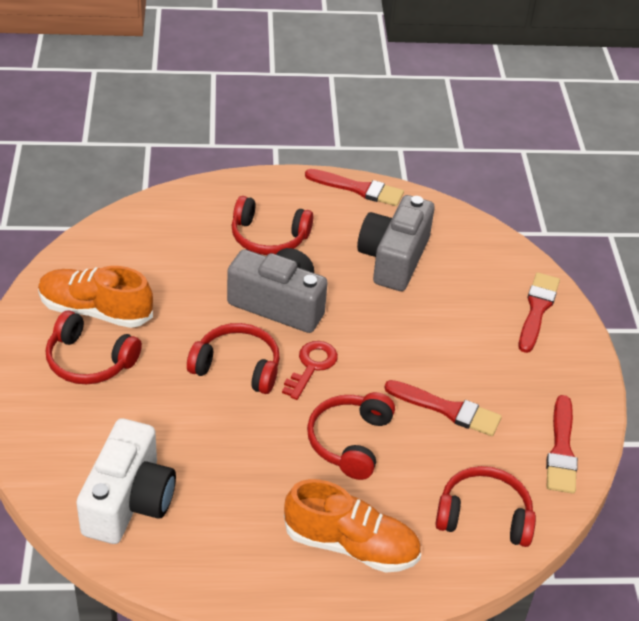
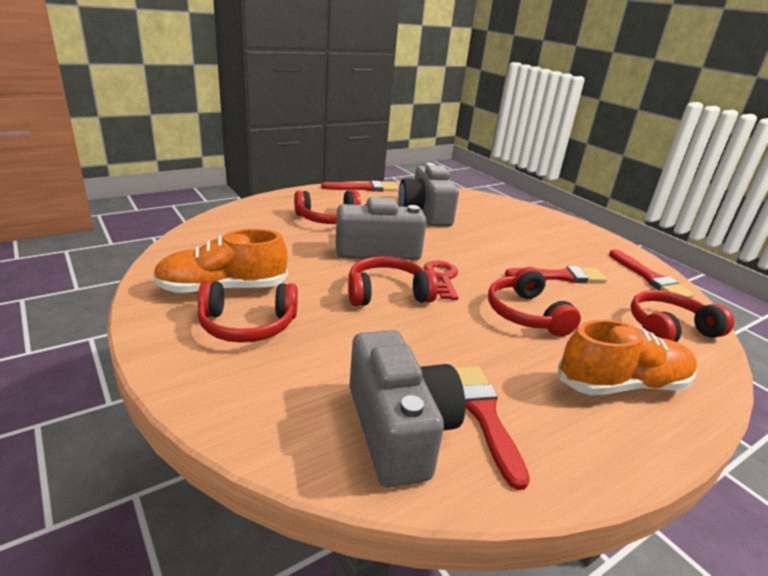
camera: 30 degrees left, 15 degrees down
white camera [76,418,176,544] -> grey camera [349,330,465,488]
red brush [518,272,560,353] -> red brush moved to [455,366,530,490]

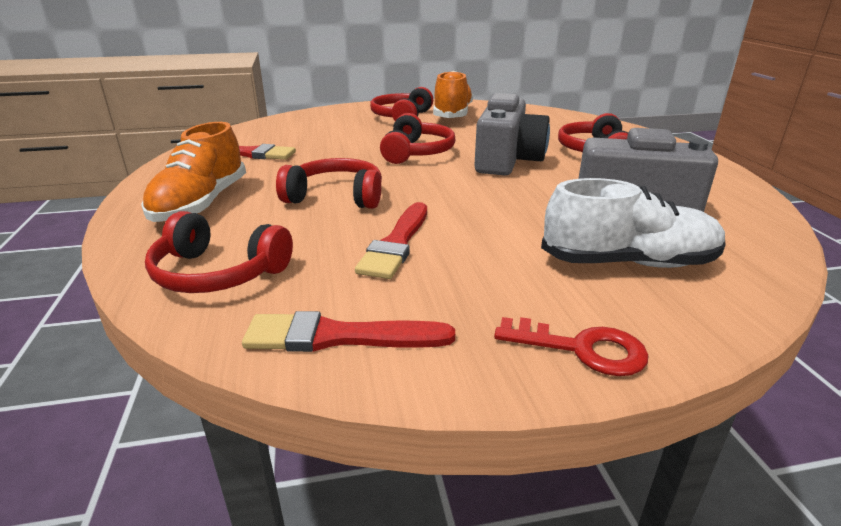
camera: 115 degrees right, 0 degrees up
red brush [321,181,398,192] -> none
grey camera [349,330,465,488] -> none
red key [424,260,459,300] -> red key moved to [494,317,648,376]
red headphones [630,290,734,342] -> red headphones turned 105 degrees clockwise [145,211,293,293]
none -> white shoe [541,178,726,268]

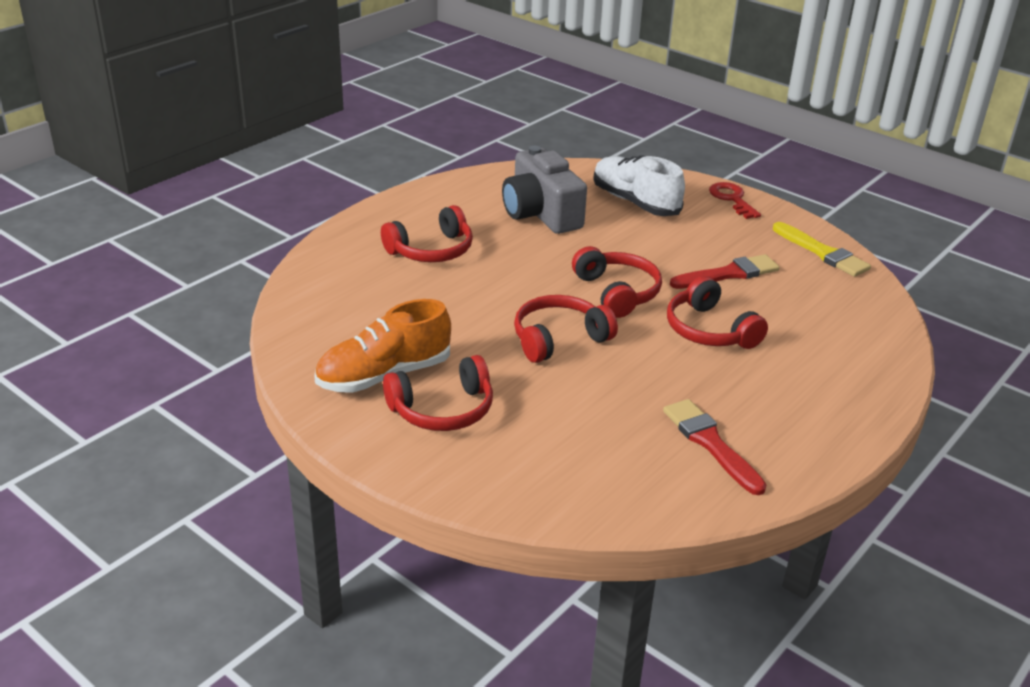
camera: 130 degrees left, 5 degrees up
orange shoe [141,122,246,222] -> none
red headphones [145,211,293,293] -> red headphones moved to [572,246,662,318]
red brush [242,311,455,352] -> yellow brush [773,222,871,277]
grey camera [474,93,550,175] -> none

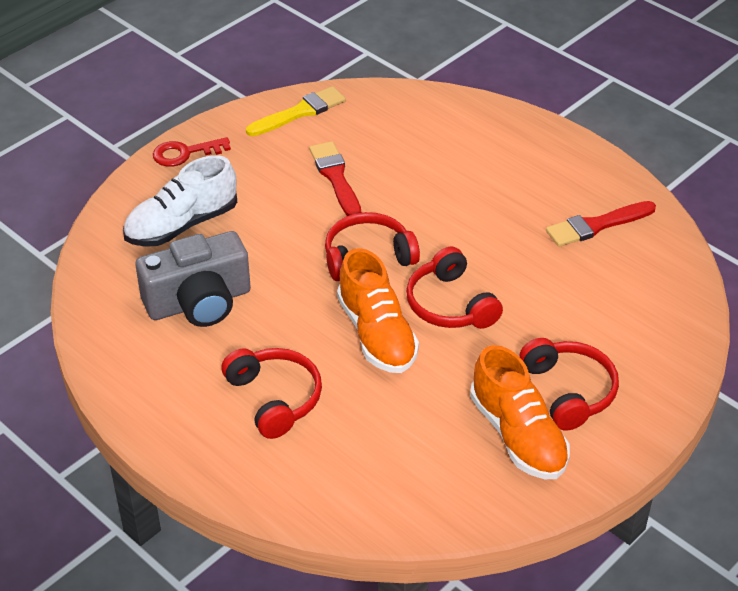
camera: 85 degrees left, 10 degrees up
red headphones [667,276,768,349] -> none
none -> orange shoe [337,248,419,373]

